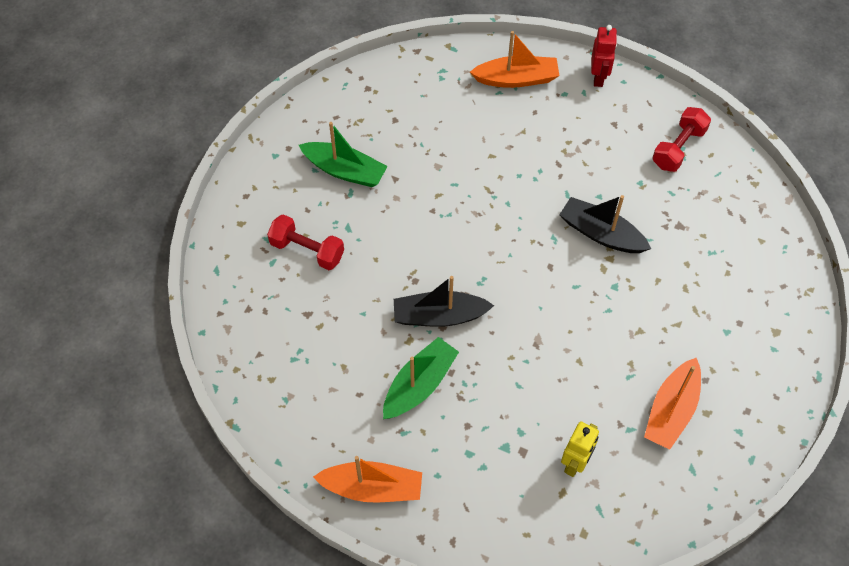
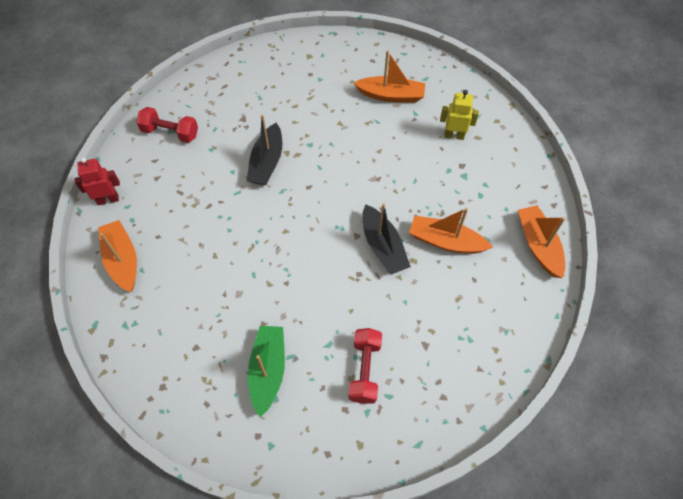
camera: 110 degrees left, 0 degrees up
green boat [383,337,459,419] -> orange boat [409,208,493,254]

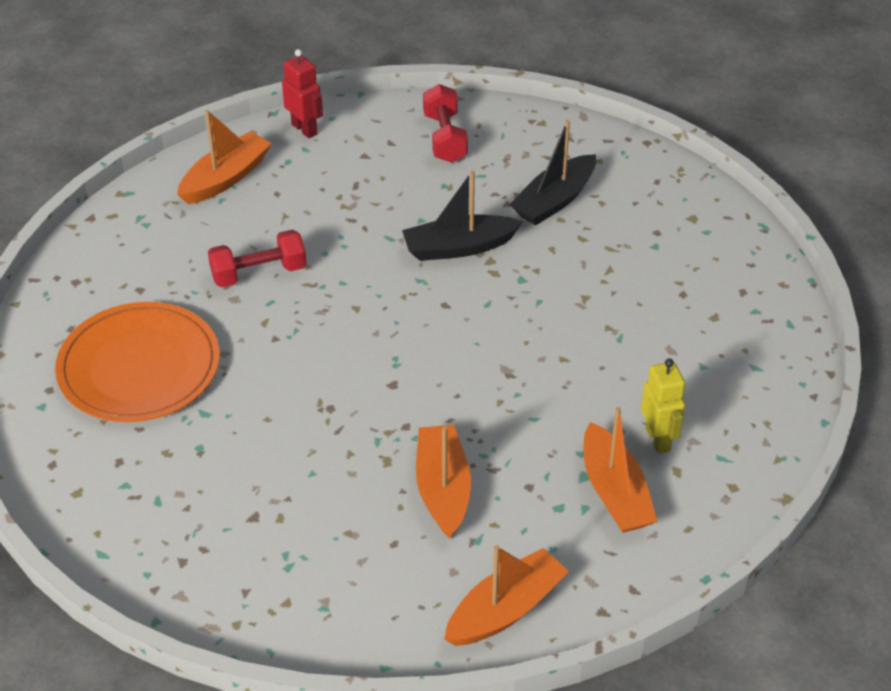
camera: 65 degrees right, 15 degrees down
green boat [248,326,285,417] -> orange plate [55,302,220,422]
red dumbbell [349,328,382,404] -> red dumbbell moved to [208,229,306,287]
orange boat [354,50,425,103] -> orange boat moved to [584,407,658,533]
black boat [362,203,411,275] -> black boat moved to [510,120,596,226]

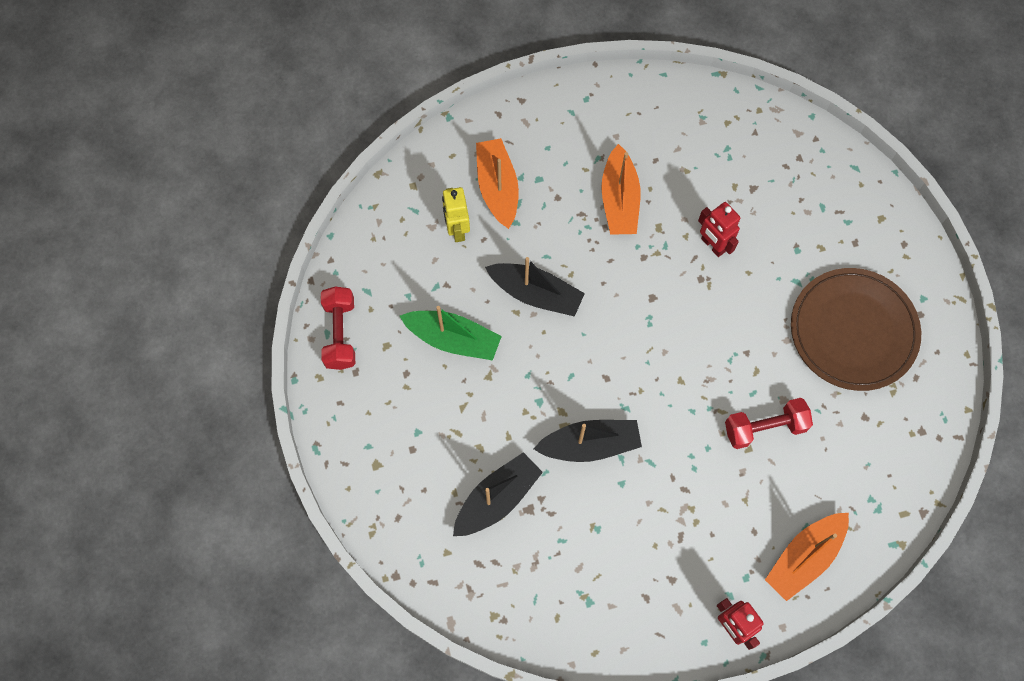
camera: 175 degrees left, 25 degrees up
orange plate [55,302,220,422] -> brown plate [791,268,921,391]
red dumbbell [423,84,468,163] -> red dumbbell moved to [321,286,355,370]
orange boat [444,545,569,646] -> none
none -> green boat [400,306,502,361]
none -> black boat [485,257,585,317]
none -> red robot [698,202,740,257]

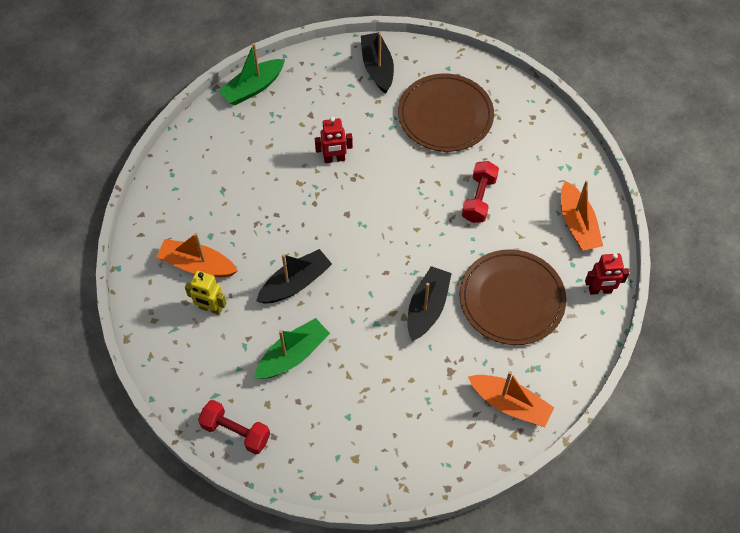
camera: 60 degrees left, 10 degrees down
black boat [453,452,543,536] -> black boat moved to [361,32,394,94]
orange boat [601,144,640,235] -> orange boat moved to [468,371,554,427]
none -> green boat [219,43,285,105]
none -> brown plate [459,249,566,345]

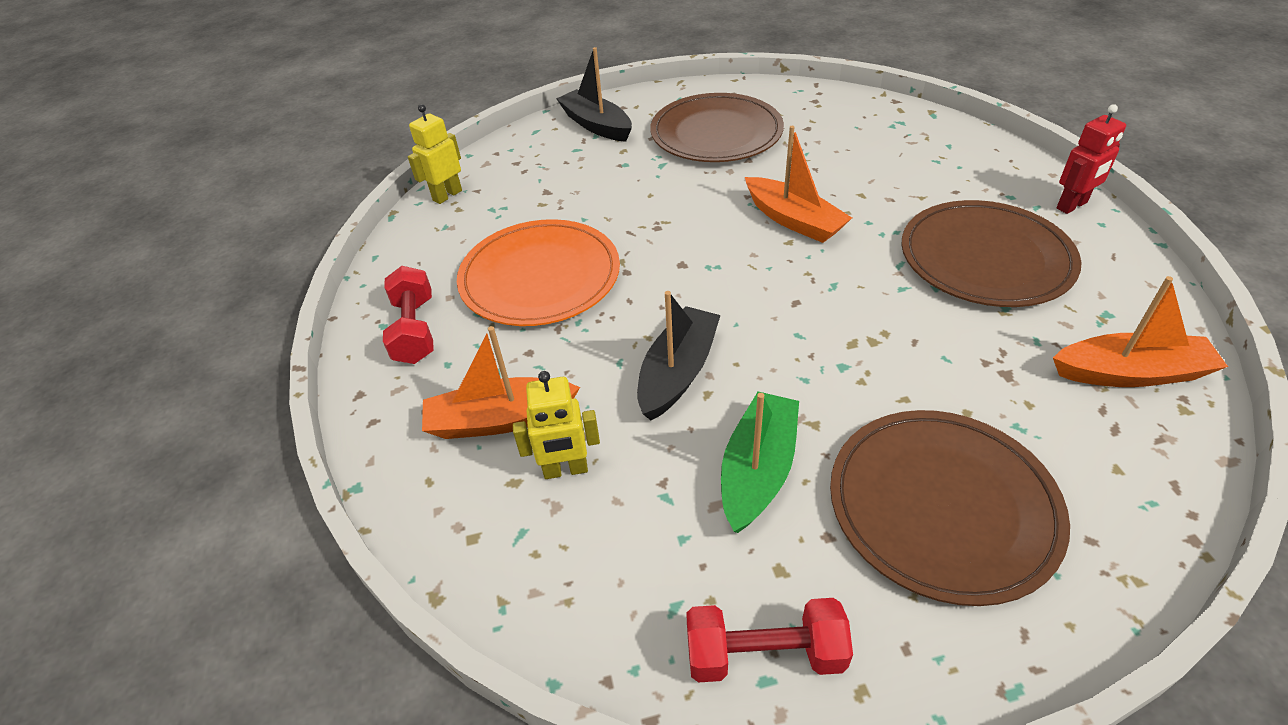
camera: 25 degrees left, 15 degrees down
green boat [219,43,285,105] -> yellow robot [408,104,462,204]
red robot [315,117,353,163] -> none
black boat [408,266,452,341] -> none
red dumbbell [462,161,499,223] -> red dumbbell moved to [383,266,434,364]
orange boat [561,181,603,251] -> orange boat moved to [745,126,852,243]
none -> orange plate [457,219,620,326]
none -> brown plate [830,410,1070,606]

